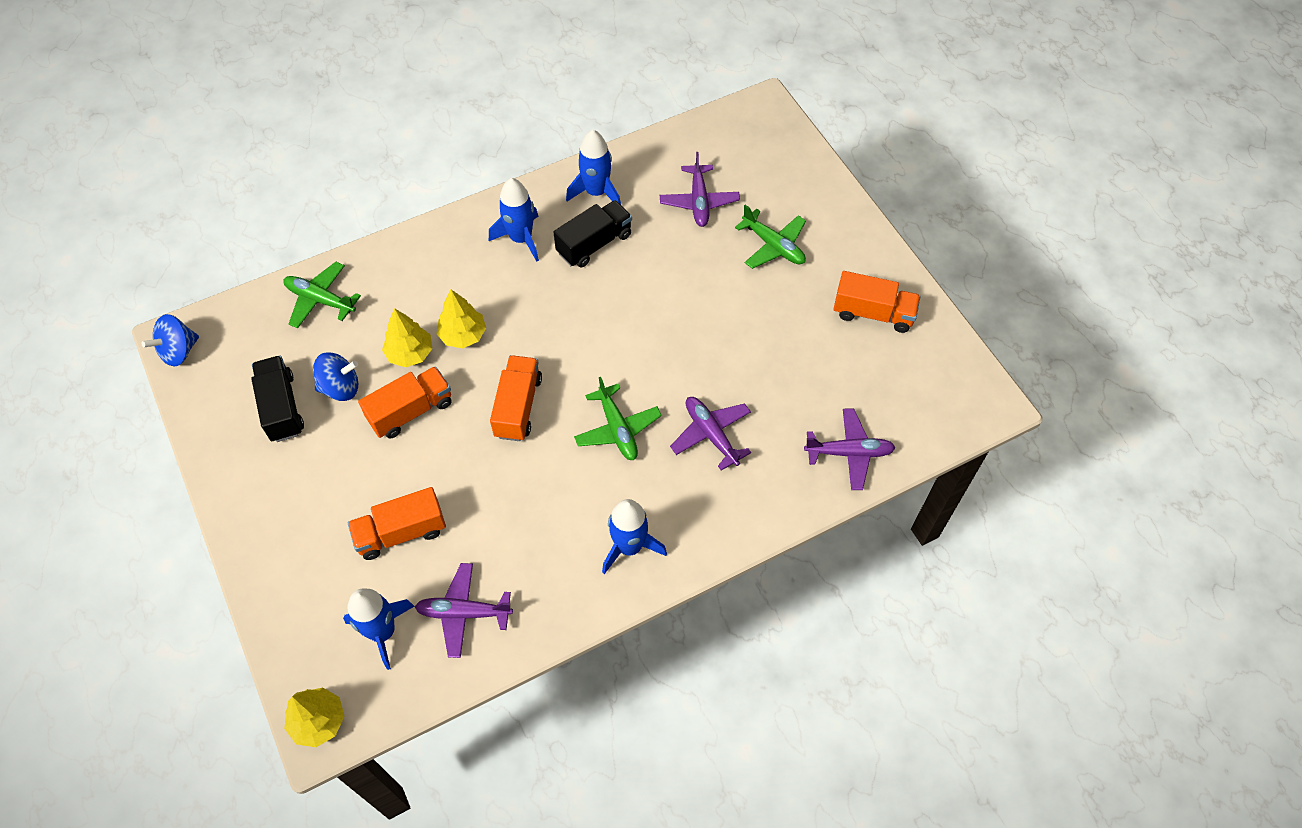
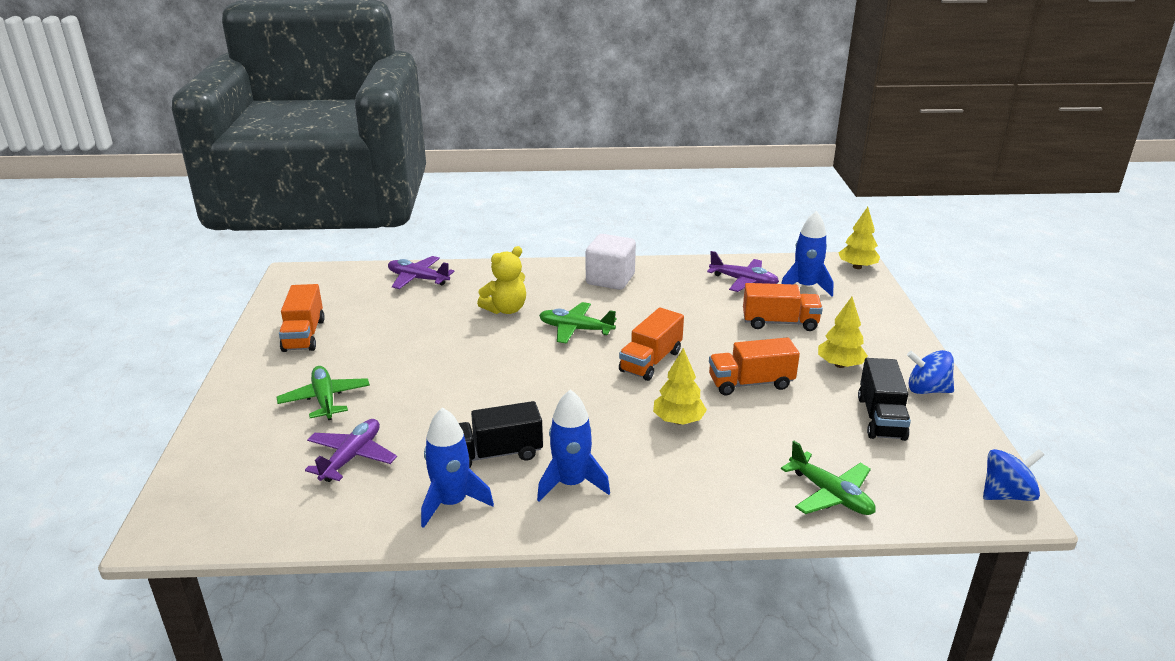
camera: 155 degrees left, 30 degrees down
blue spinning top [313,353,358,401] -> blue spinning top moved to [907,350,954,394]
yellow tree [382,308,432,367] -> yellow tree moved to [818,297,868,368]
green plane [574,377,662,460] -> green plane turned 75 degrees counterclockwise [539,302,617,344]
blue rocket [602,499,667,574] -> white cube [586,234,636,290]
purple plane [670,397,751,471] -> yellow teddy bear [477,246,526,314]
orange truck [833,271,921,333] -> orange truck turned 135 degrees counterclockwise [279,284,325,352]

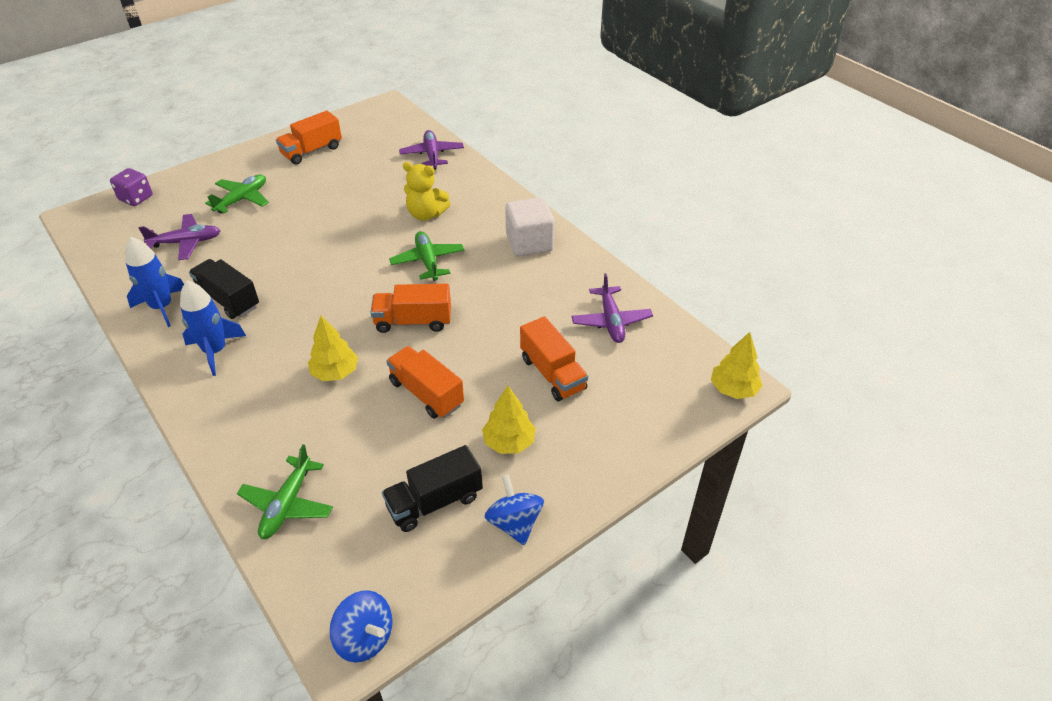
camera: 55 degrees right, 15 degrees up
blue rocket [781,211,833,296] -> none
none -> purple dice [110,168,153,206]

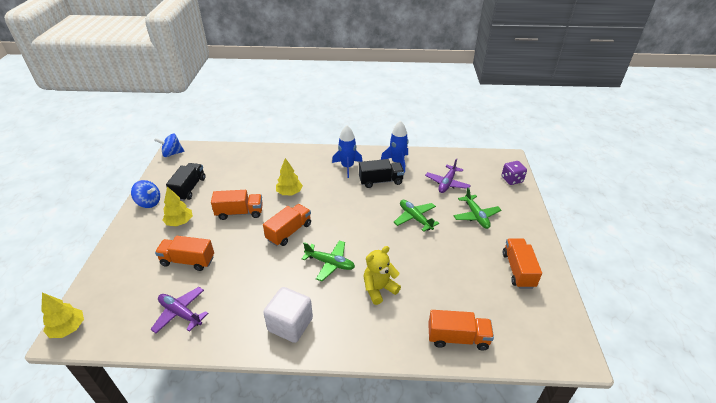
camera: 130 degrees right, 5 degrees down
green plane [237,445,333,539] -> green plane moved to [394,200,439,232]
purple plane [399,130,464,170] -> orange truck [428,310,494,351]

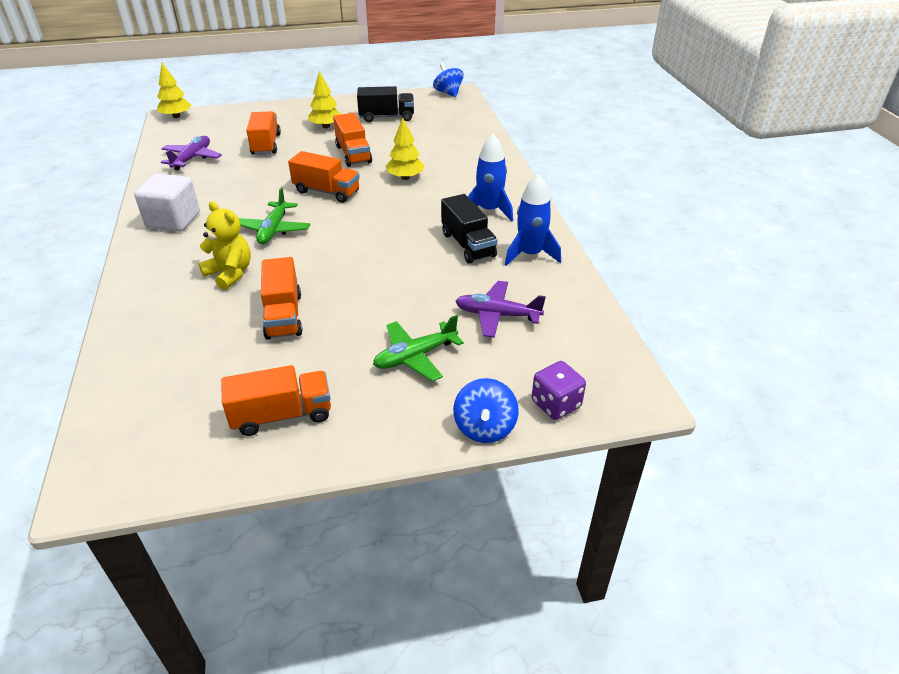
camera: 75 degrees right, 0 degrees up
blue spinning top [131,180,160,208] -> blue spinning top moved to [453,378,519,443]
green plane [394,200,439,232] -> none
orange truck [428,310,494,351] -> orange truck moved to [261,257,303,340]

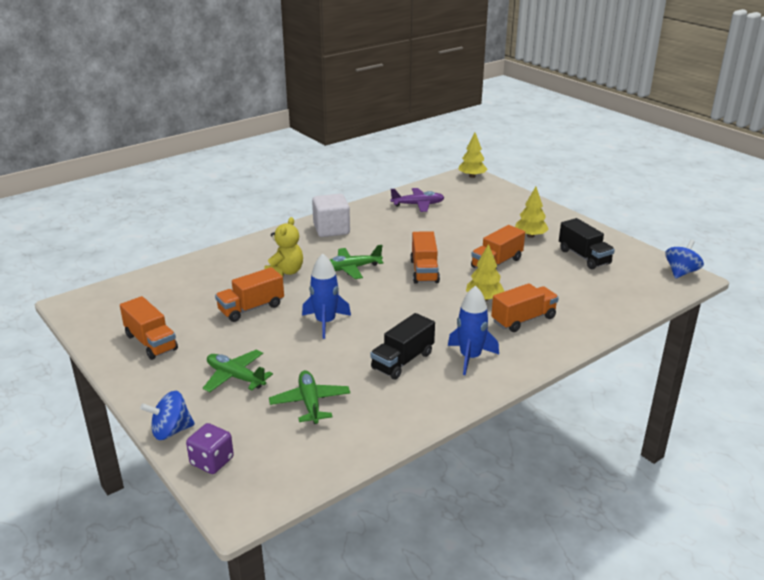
camera: 65 degrees right, 10 degrees down
orange truck [246,111,281,155] -> orange truck moved to [491,283,559,332]
purple plane [455,281,546,338] -> green plane [269,370,350,424]
blue rocket [505,174,561,266] -> blue rocket moved to [302,254,351,339]

